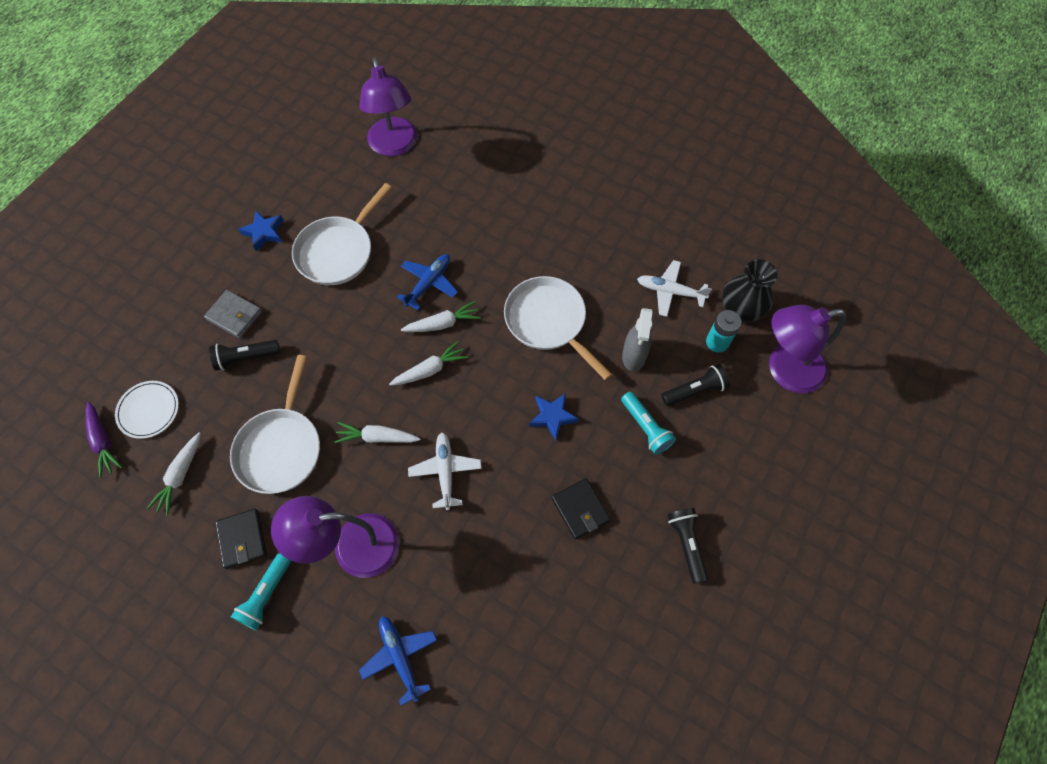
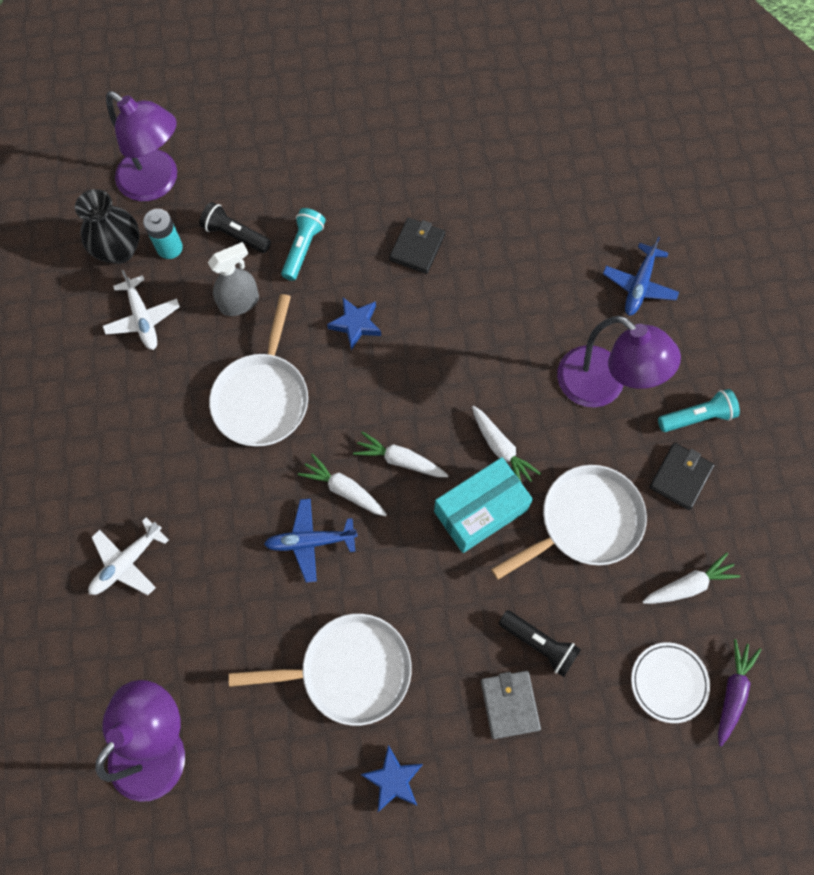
camera: 130 degrees left, 5 degrees up
white plane [408,433,482,510] -> white plane moved to [88,518,169,595]
black flashlight [667,508,708,584] -> none
none -> turquoise box [434,457,533,553]

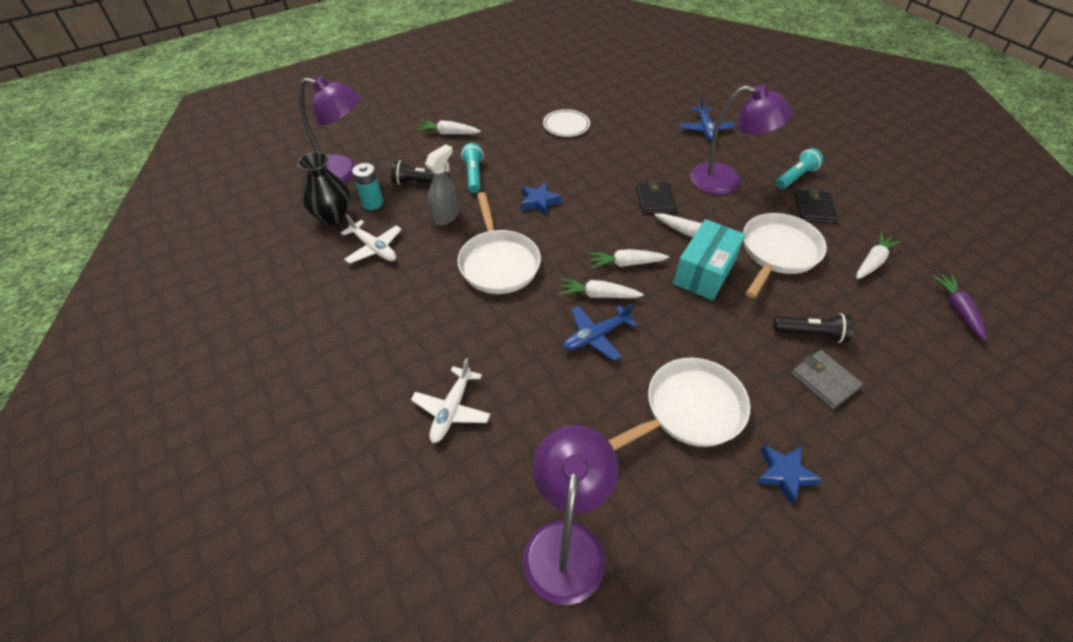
camera: 25 degrees left, 20 degrees down
black wallet [389,218,445,274] -> black wallet moved to [636,180,676,213]
white plate [631,642,710,723] -> white plate moved to [543,109,590,137]
none -> white carrot [416,120,481,134]

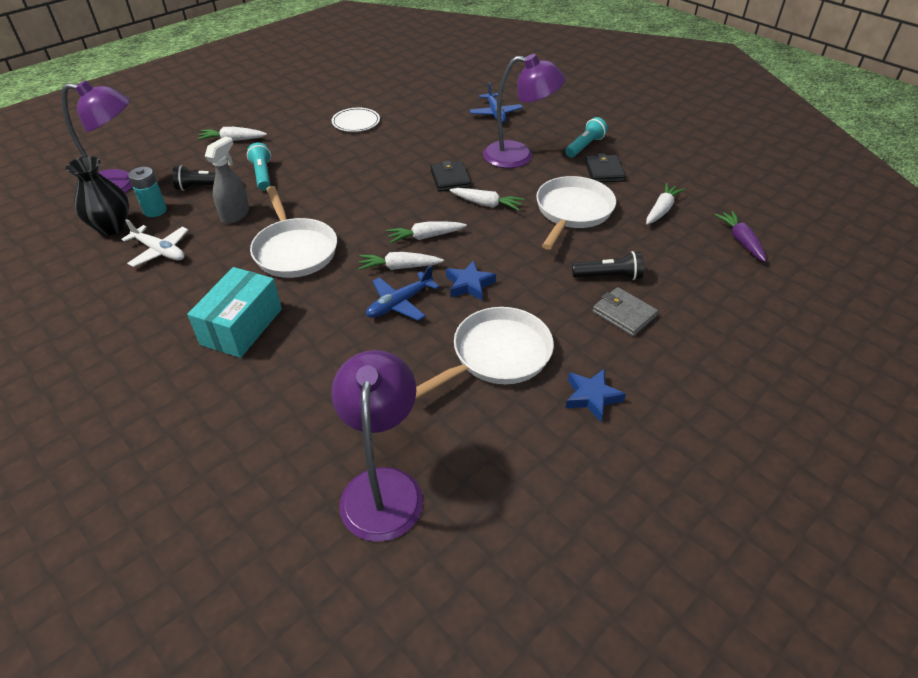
camera: 10 degrees left, 5 degrees down
white plane [411,358,491,443] -> none
blue star [521,182,562,216] -> blue star moved to [446,260,496,301]
turquoise box [673,219,745,300] -> turquoise box moved to [187,267,282,358]

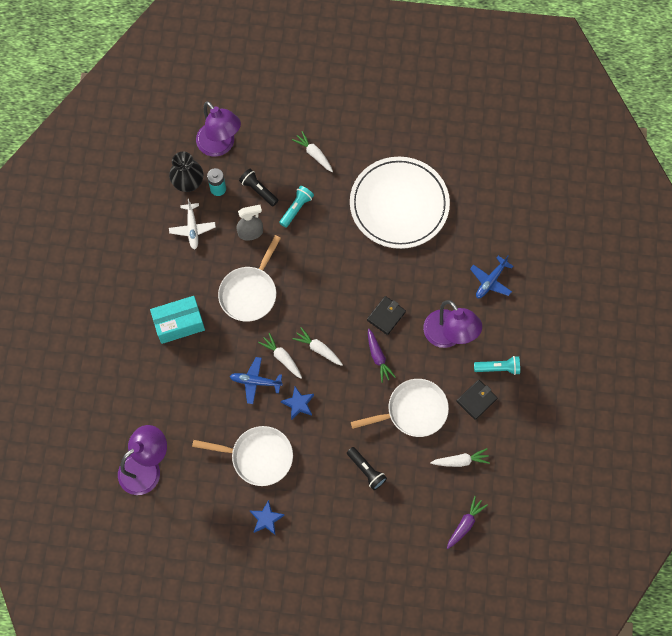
camera: 50 degrees right, 25 degrees up
white plate [332,108,380,132] -> white plate [350,157,450,249], size x2.45
white carrot [450,188,524,211] -> purple carrot [368,329,396,383]
grey wallet [592,287,658,336] -> none

